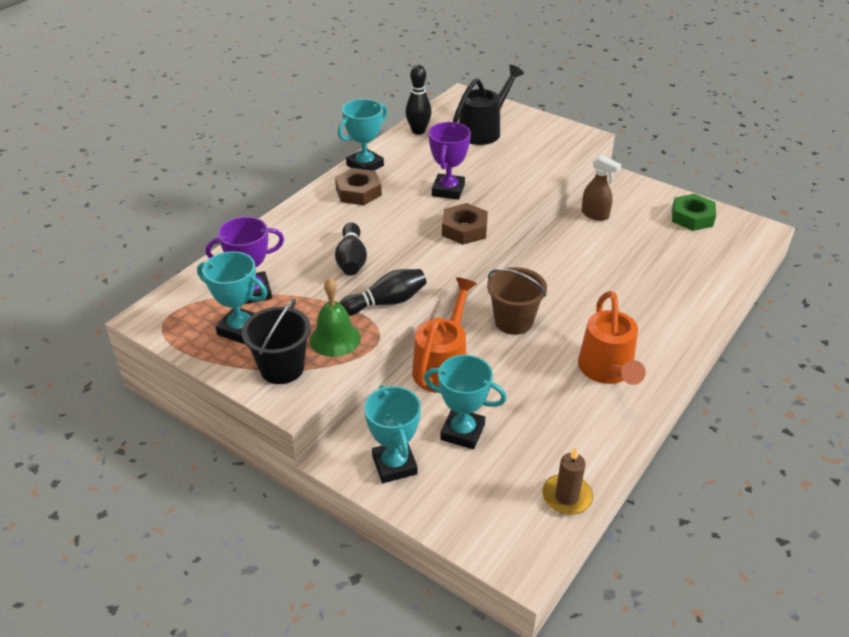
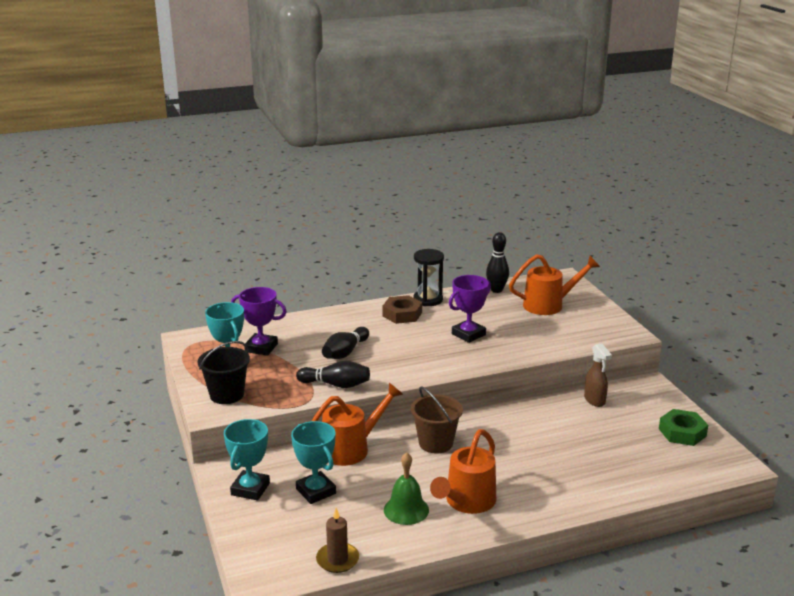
camera: 35 degrees right, 15 degrees down
green bell [310,278,361,357] -> green bell moved to [384,452,429,525]
turquoise trophy [338,99,388,171] -> black hourglass [413,249,444,306]
brown nut [442,203,488,245] -> none
black watering can [453,65,524,145] -> orange watering can [509,254,600,315]

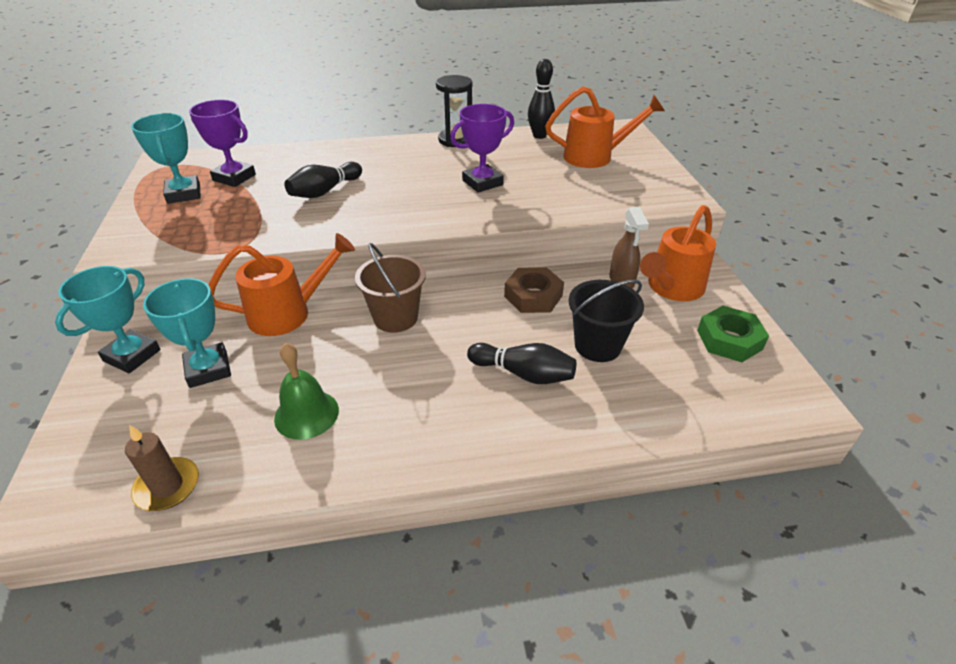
camera: 10 degrees right, 15 degrees up
black bucket [198,341,250,404] -> black bucket moved to [568,280,644,362]
black bowling pin [296,361,370,388] -> black bowling pin moved to [467,343,576,384]
brown nut [382,295,422,324] -> brown nut moved to [504,267,564,313]
orange watering can [430,429,496,514] -> orange watering can moved to [640,205,716,301]

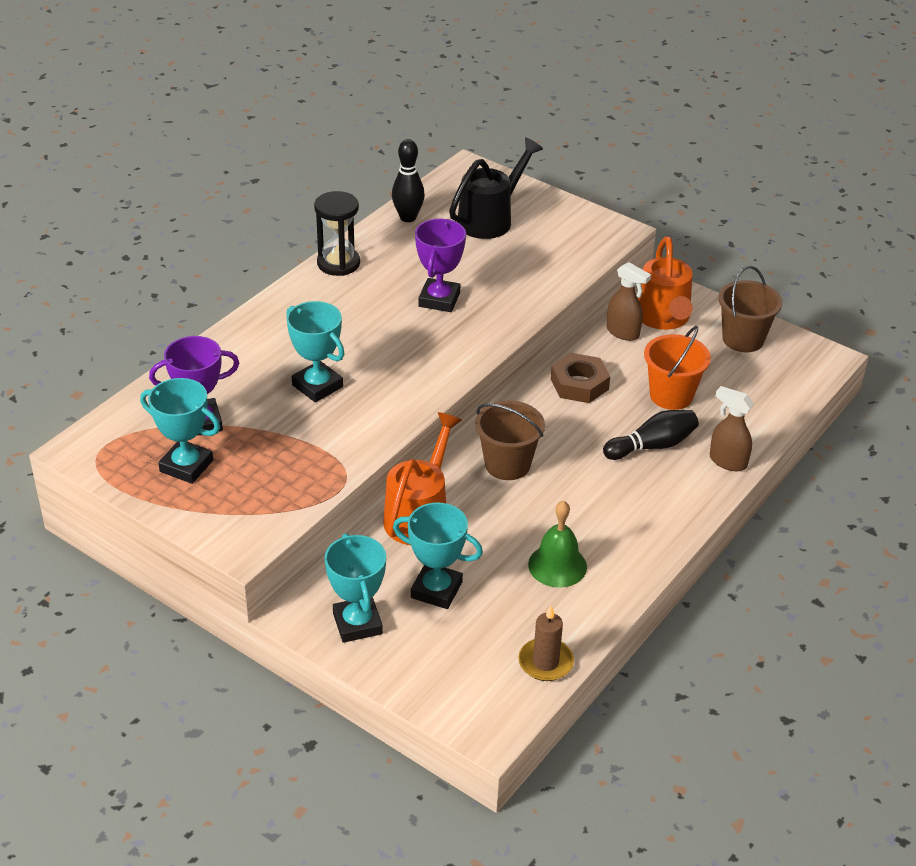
camera: 45 degrees left, 0 degrees up
black bowling pin [284,162,362,198] -> turquoise trophy [286,301,345,402]
orange watering can [545,87,665,168] -> black watering can [449,137,543,239]
black bucket [568,280,644,362] -> orange bucket [644,326,711,410]
green nut [697,306,769,362] -> brown bucket [718,266,782,352]
none -> brown spray bottle [710,386,754,471]

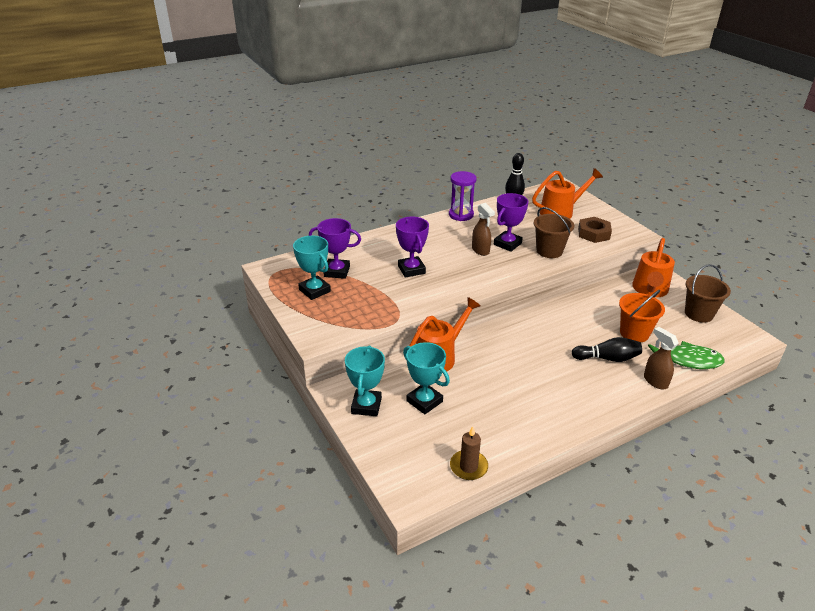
camera: 25 degrees right, 5 degrees down
turquoise trophy [286,301,345,402] -> purple trophy [396,217,429,277]
black hourglass [314,191,360,276] -> purple hourglass [449,171,477,221]
black watering can [449,137,543,239] -> orange watering can [532,168,603,219]
brown bucket [475,400,545,480] -> brown bucket moved to [534,207,574,258]
green bell [528,501,587,588] -> none
brown nut [551,353,610,403] -> brown nut moved to [578,217,612,243]
brown spray bottle [606,262,651,341] -> brown spray bottle moved to [472,203,495,256]
none -> green fish [648,341,725,369]

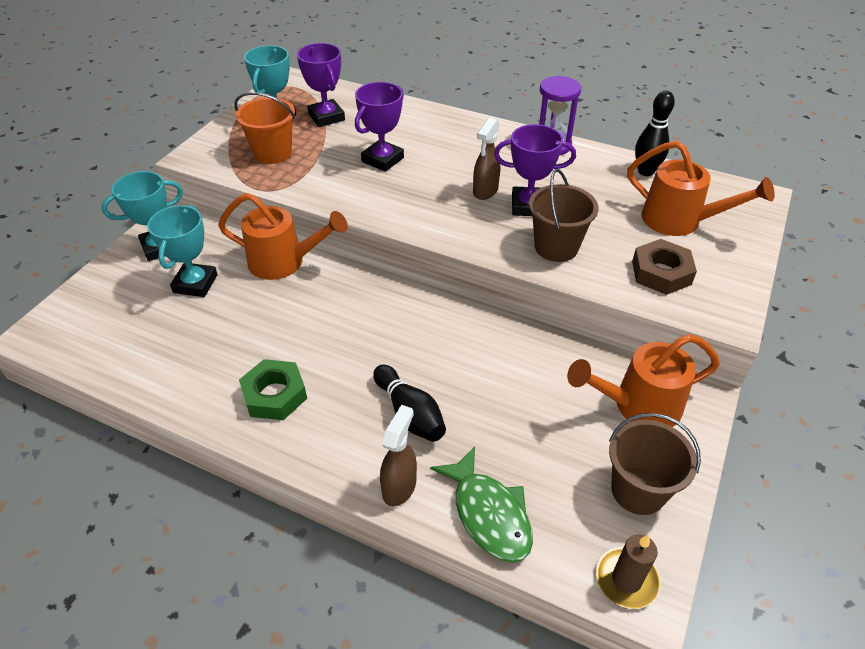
camera: 55 degrees right, 10 degrees up
brown candle [450,426,488,480] -> brown candle moved to [596,534,661,609]
orange bucket [619,290,665,342] -> orange bucket moved to [234,92,295,164]
none -> green nut [239,359,307,420]

